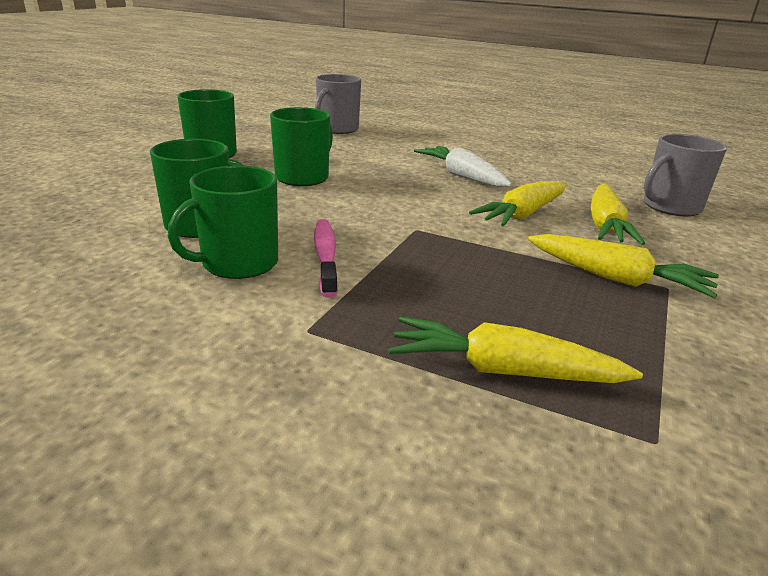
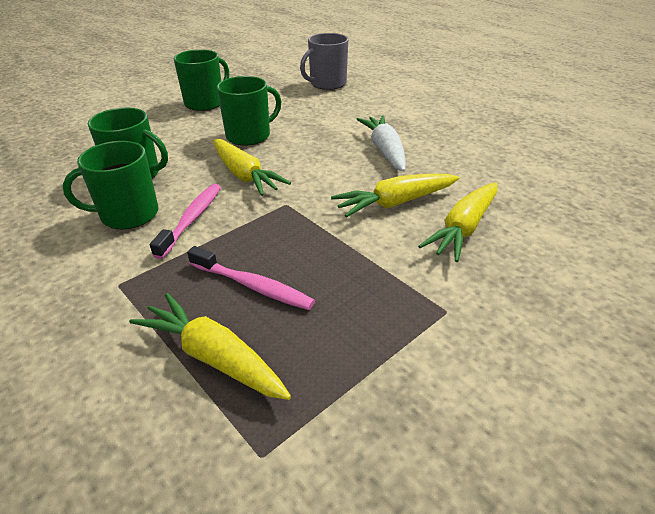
camera: 25 degrees right, 10 degrees up
yellow carrot [528,234,719,298] -> yellow carrot moved to [213,139,291,196]
grey mug [644,134,727,216] -> none
none -> pink toothbrush [187,246,315,310]

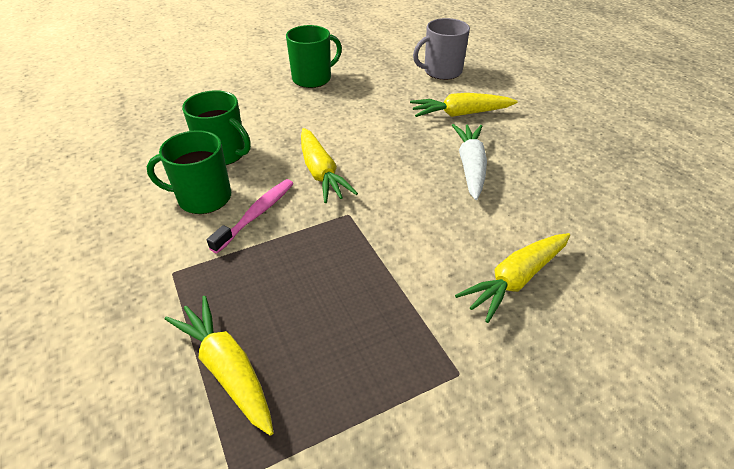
camera: 15 degrees right, 5 degrees up
pink toothbrush [187,246,315,310] -> none
green mug [217,76,281,146] -> none
yellow carrot [331,174,459,217] -> yellow carrot moved to [410,93,518,117]

